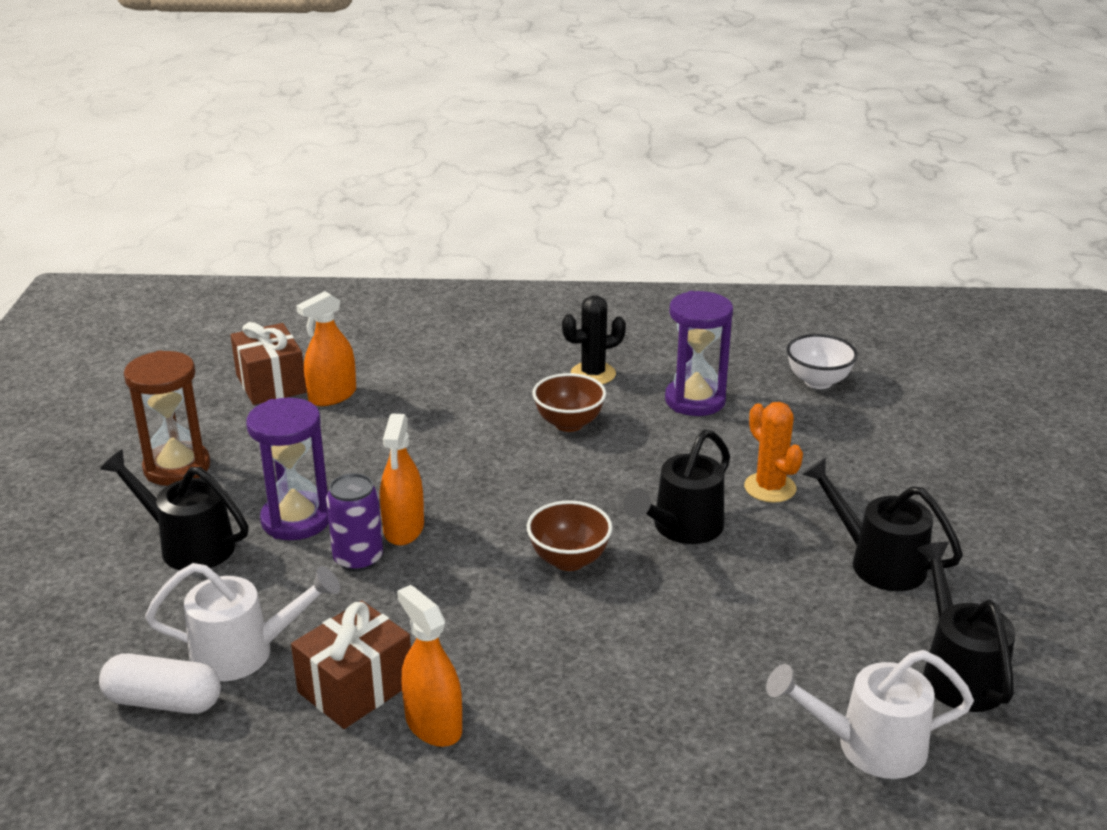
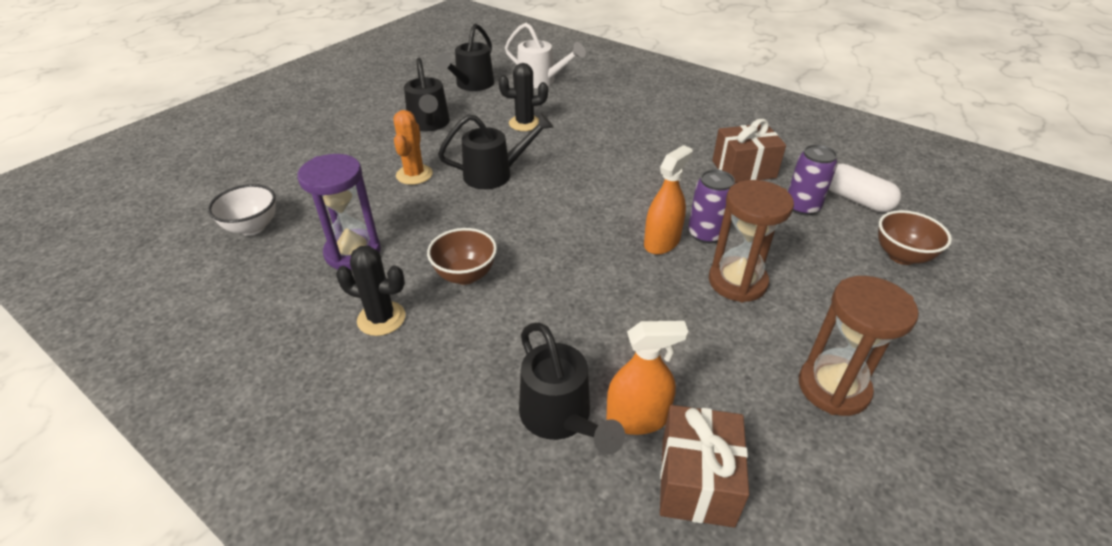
camera: 145 degrees left, 10 degrees up
black watering can [100,450,248,570] -> black watering can moved to [519,323,625,455]
white watering can [145,563,340,681] -> purple can [788,144,837,216]
purple hourglass [246,398,329,540] -> brown hourglass [709,180,794,302]
orange spray bottle [397,585,462,747] -> none
brown bowl [527,501,612,571] -> brown bowl moved to [878,210,952,265]
none -> black cactus [499,63,548,131]

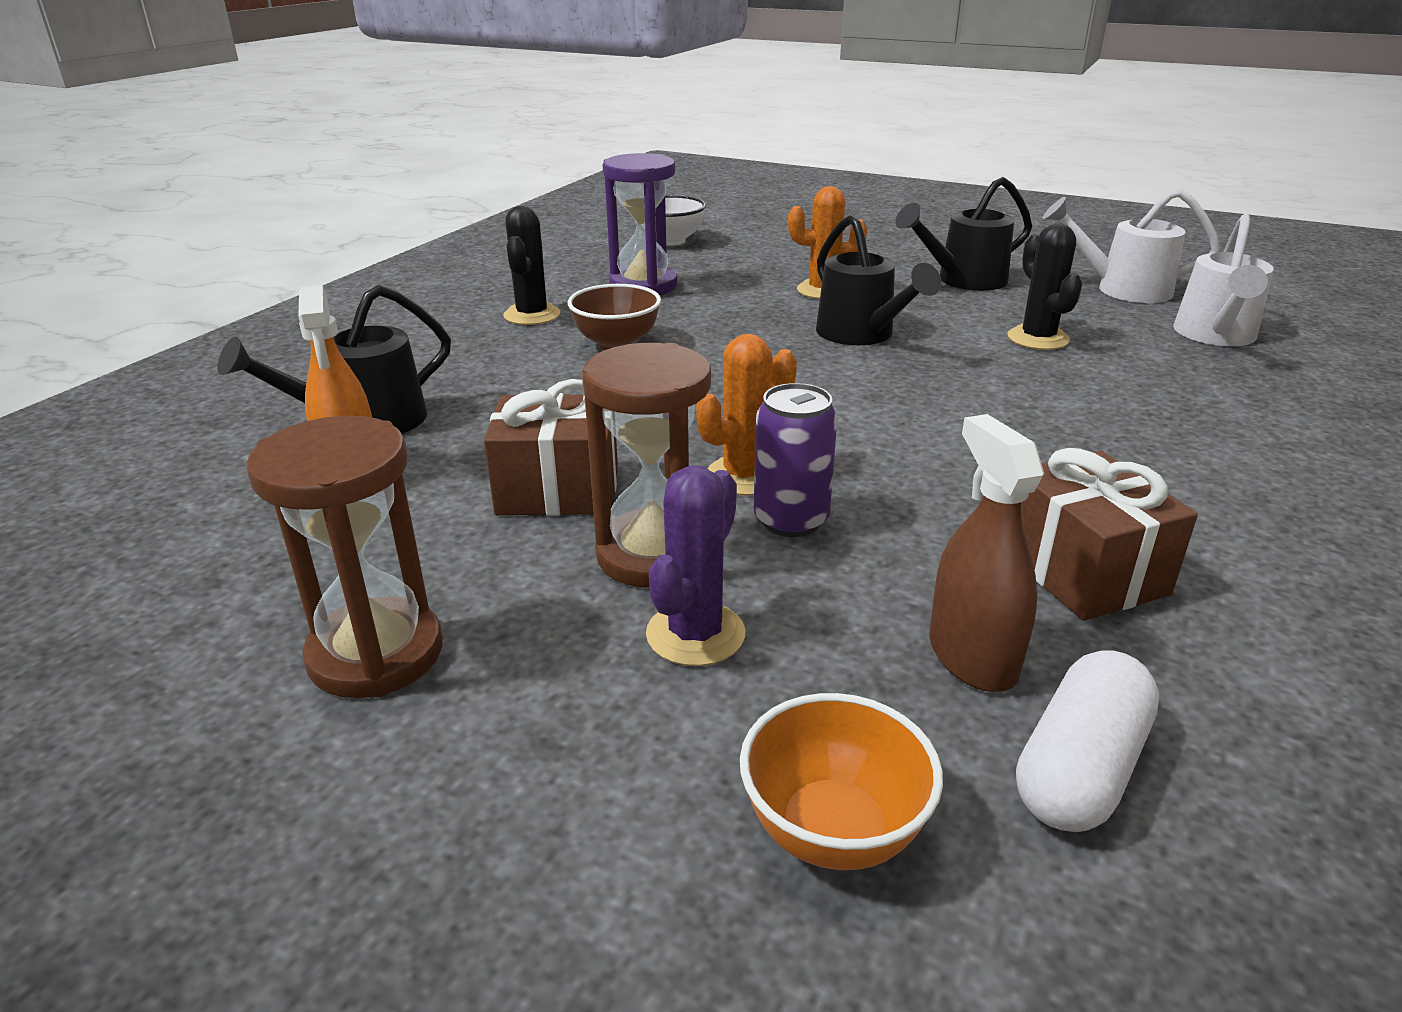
camera: 80 degrees right, 10 degrees down
black watering can [436,24,494,91] -> white watering can [1043,189,1220,303]
orange spray bottle [644,145,693,255] -> orange cactus [696,334,797,495]
brown gift [660,405,749,527] -> brown gift moved to [484,379,618,515]
purple can [788,144,837,216] -> brown spray bottle [929,414,1044,692]
brown bowl [878,210,952,265] -> orange bowl [740,693,943,870]
none -> purple cactus [646,466,745,666]

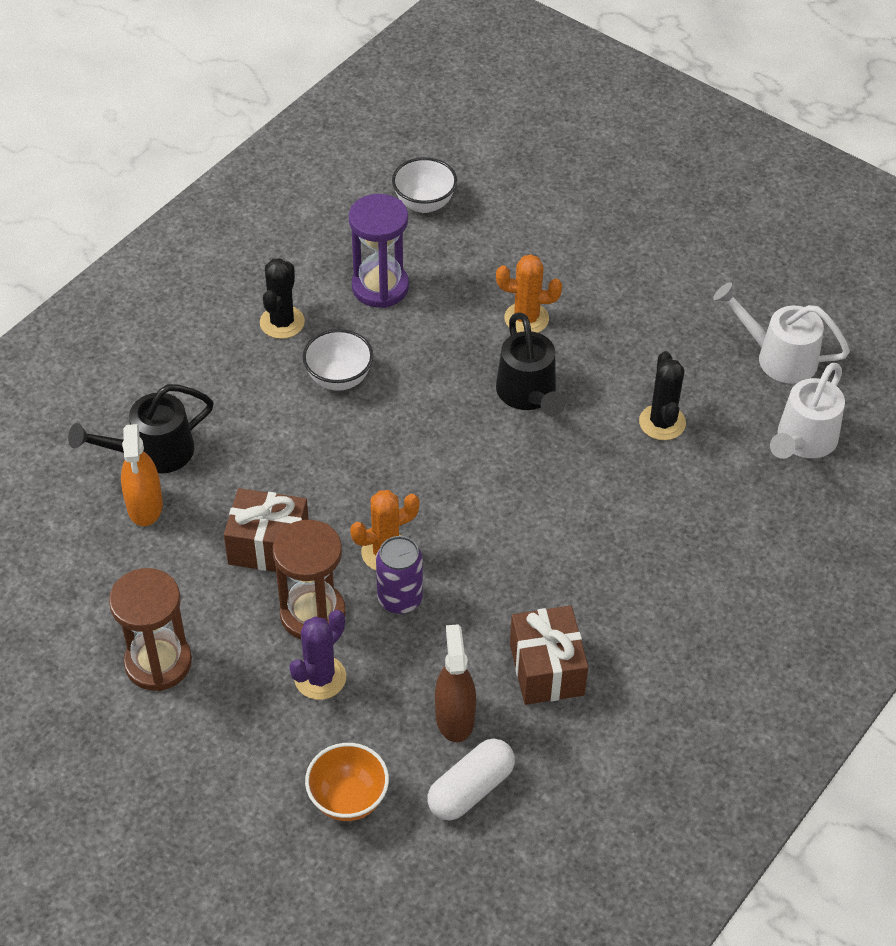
camera: 10 degrees right, 20 degrees up
brown bowl [568,284,661,350] -> white bowl [302,329,373,391]
black watering can [895,177,1032,291] -> none

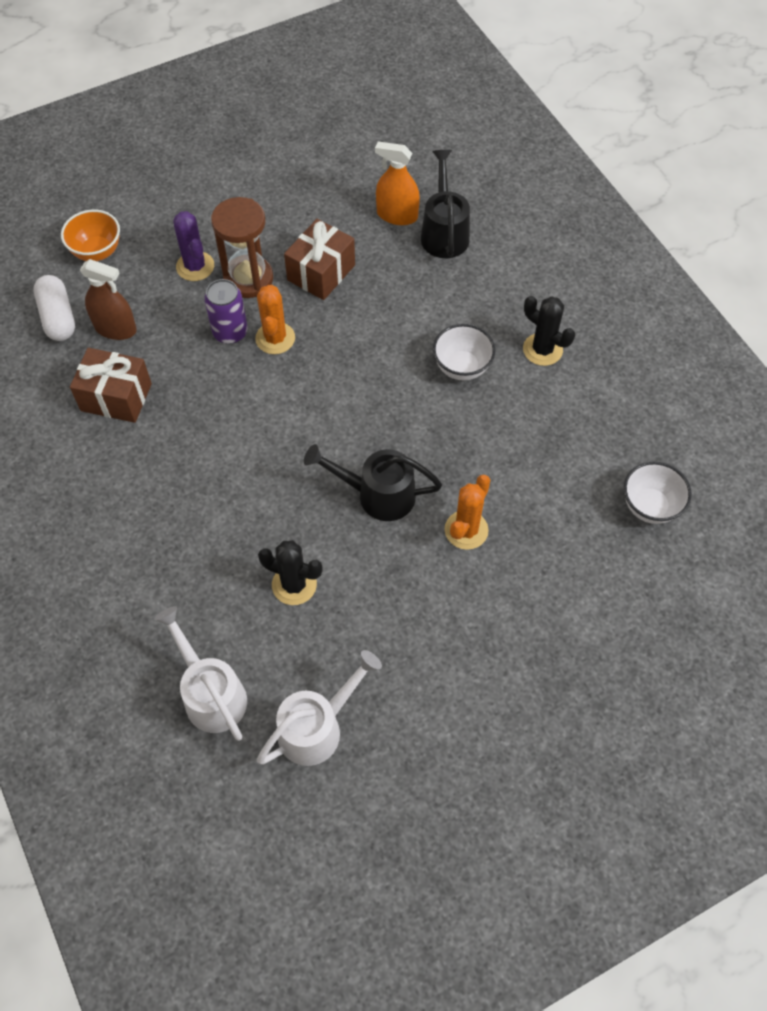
camera: 115 degrees right, 10 degrees up
brown hourglass [109,568,192,691] -> none
purple hourglass [349,194,409,308] -> none

